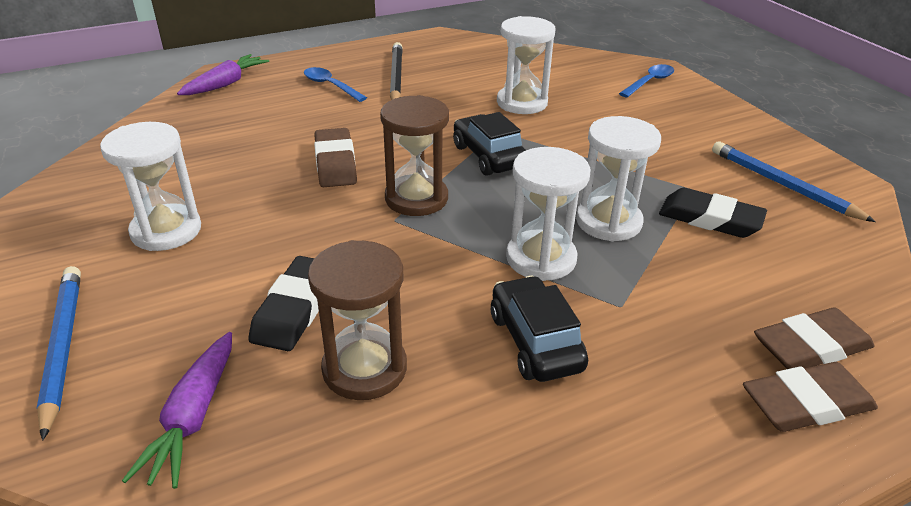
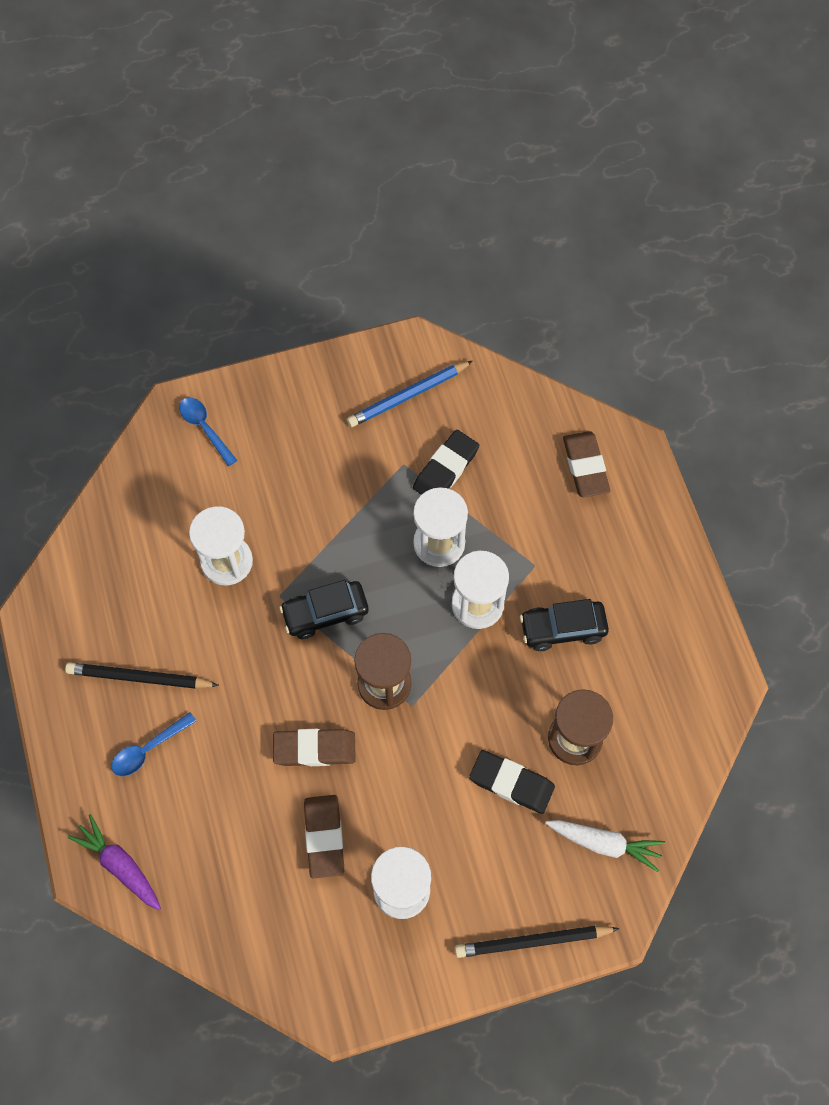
camera: 80 degrees left, 30 degrees up
blue pencil [37,266,81,440] -> black pencil [455,926,620,958]
purple carrot [122,332,232,489] -> white carrot [545,820,665,872]
brown eraser [743,362,878,432] -> brown eraser moved to [304,795,344,879]

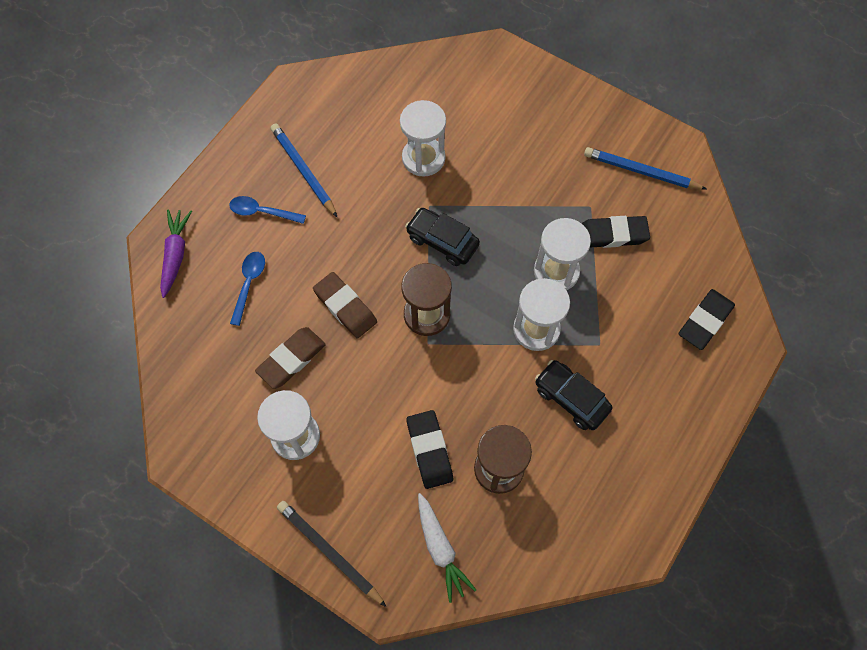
camera: 50 degrees right, 0 degrees up
black pencil [65,663,219,689] -> blue pencil [270,123,337,217]
blue spoon [179,397,237,466] -> blue spoon moved to [230,252,265,326]
brown eraser [563,431,610,497] -> black eraser [678,289,735,350]

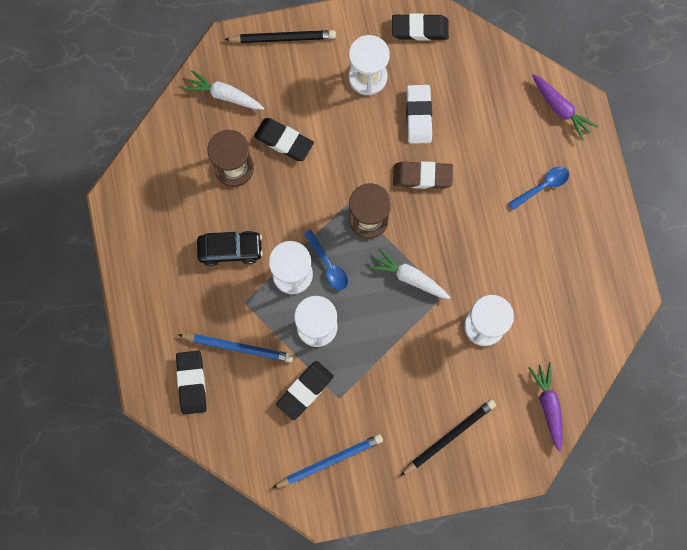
camera: 135 degrees right, 10 degrees up
blue spoon [230,252,265,326] -> blue spoon moved to [304,230,348,290]
brown eraser [255,327,326,389] -> white eraser [406,85,432,144]
blue pencil [270,123,337,217] -> blue pencil moved to [178,334,293,362]
black car [405,208,480,266] -> white carrot [369,248,451,299]
none -> black eraser [392,13,449,41]
none -> black pencil [400,399,496,476]
none -> purple carrot [528,362,562,452]

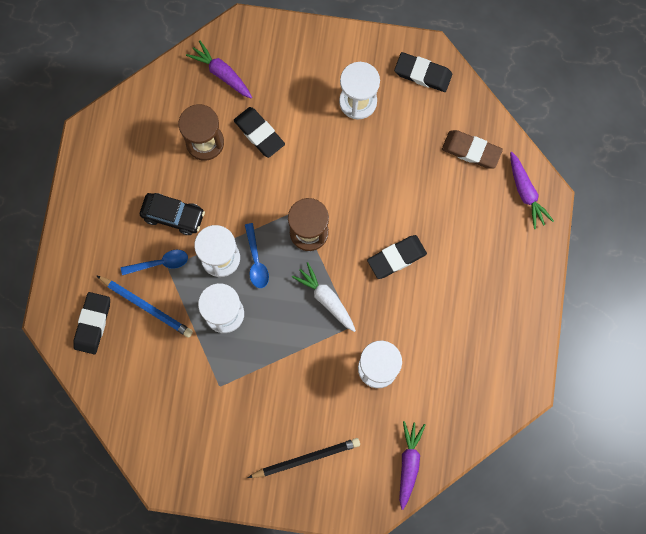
camera: 20 degrees right, 0 degrees up
white carrot [184,70,264,110] -> purple carrot [186,40,252,99]
black pencil [224,30,336,43] -> none
blue pencil [272,434,383,488] -> none
black eraser [276,361,334,420] -> black eraser moved to [367,235,427,279]
brown eraser [393,161,453,189] -> brown eraser moved to [442,130,503,169]
white eraser [406,85,432,144] -> none
blue spoon [508,166,569,210] -> blue spoon moved to [121,250,188,275]

